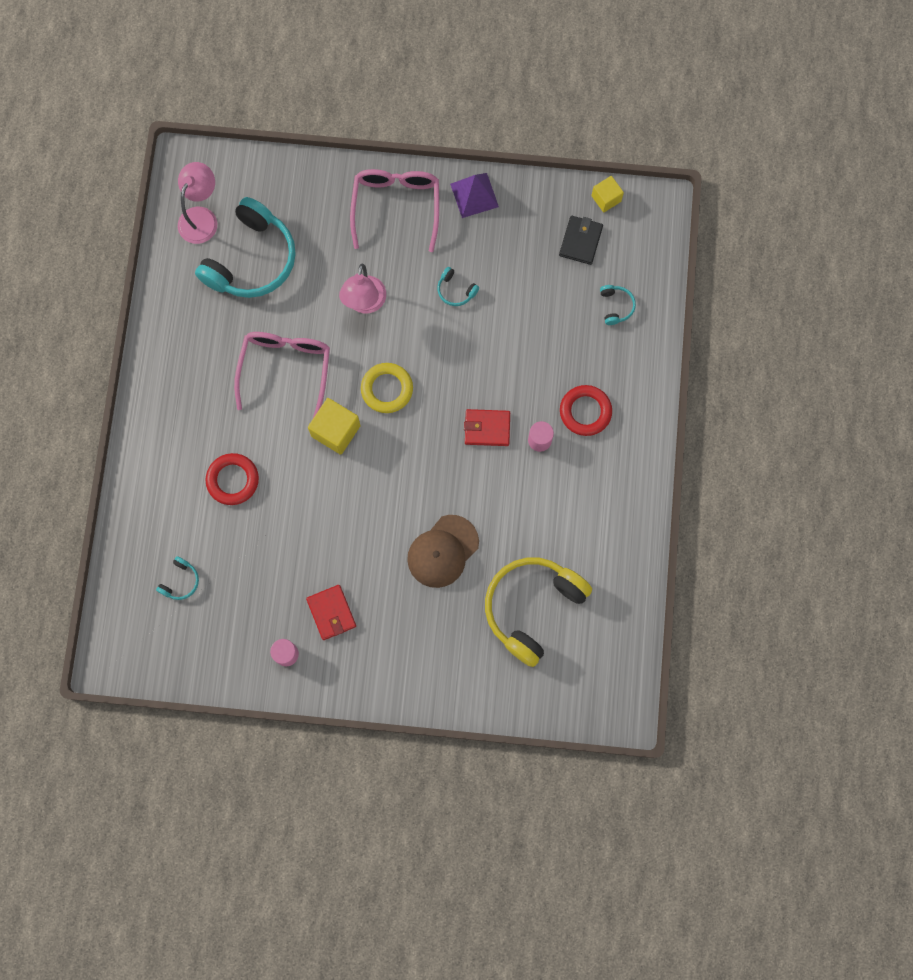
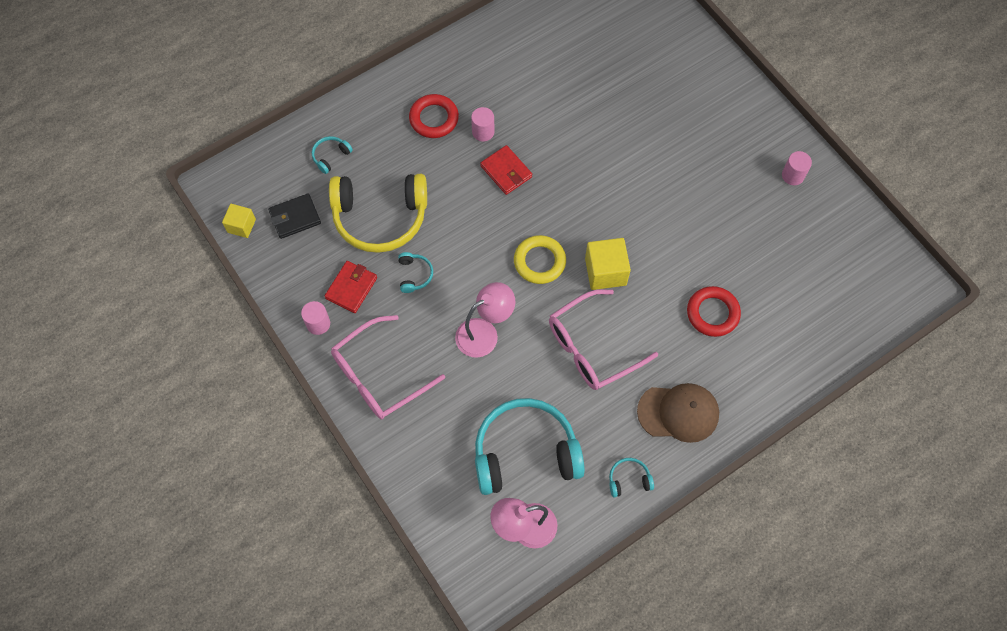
camera: 130 degrees left, 10 degrees down
turquoise headphones [156,556,199,600] -> turquoise headphones moved to [609,458,654,498]
red wallet [306,585,356,640] -> red wallet moved to [324,261,377,313]
brown cap [407,515,479,588] -> brown cap moved to [637,383,719,443]
purple pyramid [450,173,499,218] -> pink cylinder [301,301,330,335]
yellow headphones [485,557,592,667] -> yellow headphones moved to [329,174,427,253]

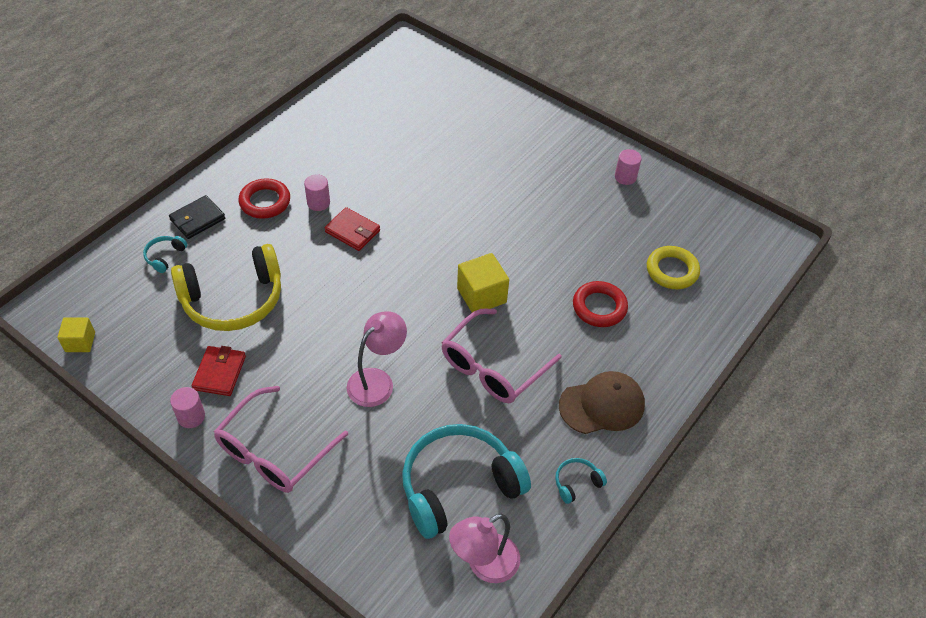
camera: 20 degrees left, 15 degrees down
black wallet [268,193,321,239] -> black wallet moved to [169,195,225,239]
turquoise headphones [398,252,433,293] -> none
yellow ring [514,235,566,284] -> yellow ring moved to [647,246,700,289]

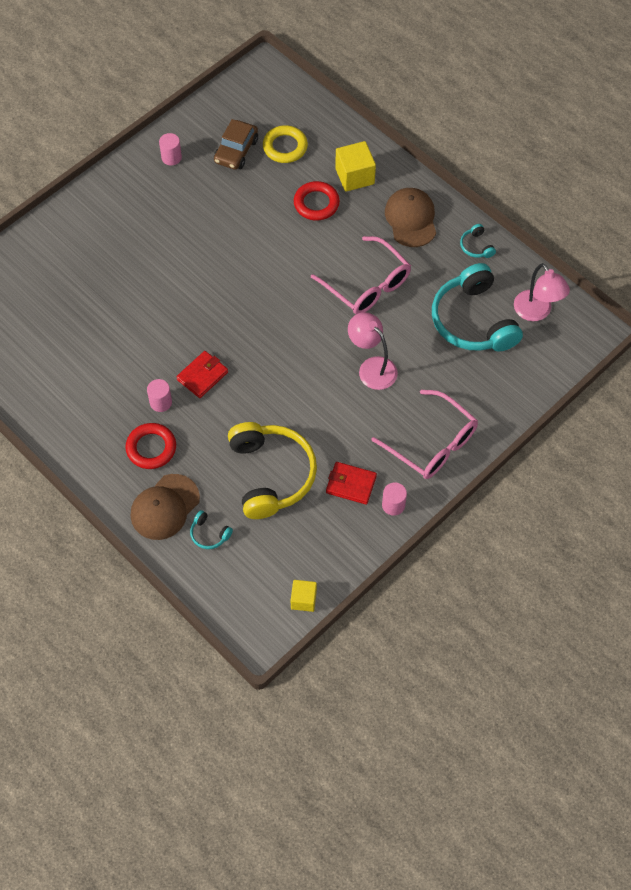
camera: 80 degrees left, 10 degrees up
black wallet [169,195,225,239] -> brown cap [131,474,200,540]
yellow cube [457,253,509,313] -> yellow cube moved to [335,141,376,192]
none -> brown car [214,119,258,170]

